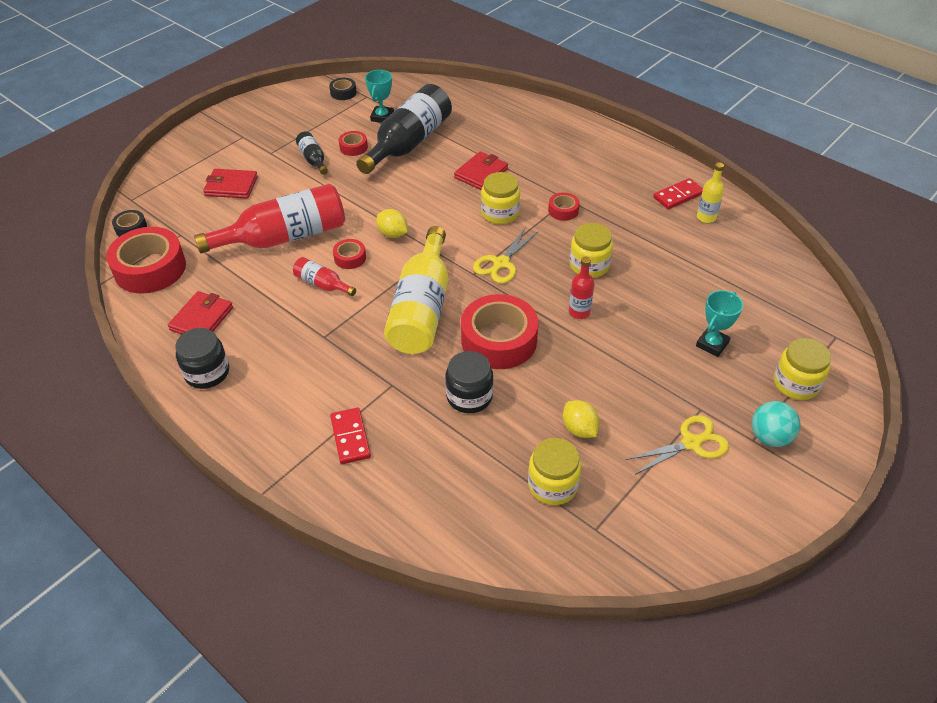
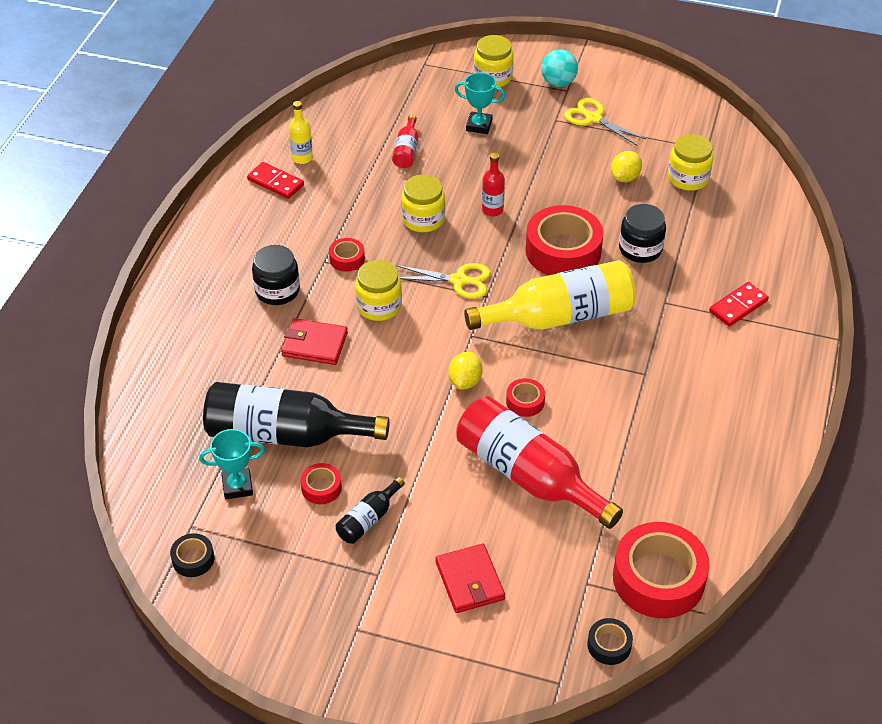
camera: 115 degrees left, 0 degrees up
red wallet [168,291,233,334] -> none
black jar [175,328,229,389] -> black jar moved to [252,245,300,305]
red bottle [293,257,356,296] -> red bottle moved to [392,115,419,168]

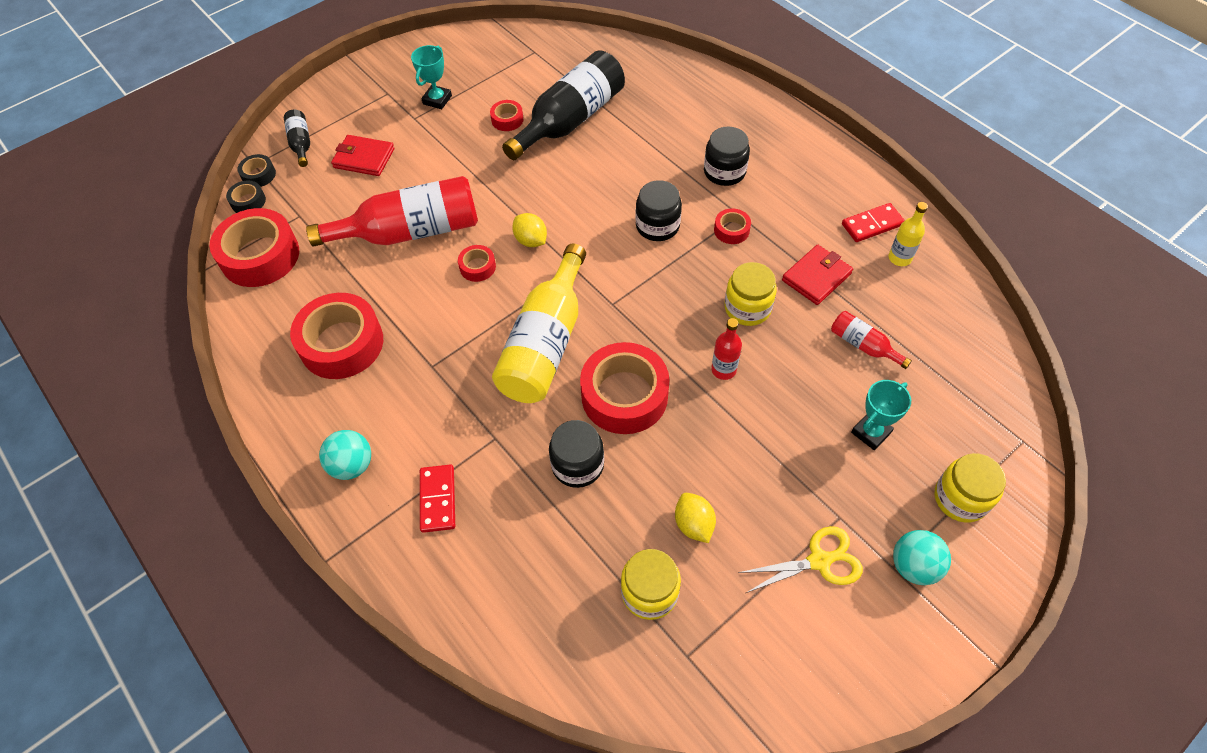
camera: 125 degrees right, 10 degrees up
black tape [170,533,214,577] -> black tape moved to [237,154,276,187]
turquoise trophy [199,429,265,499] -> turquoise trophy moved to [411,45,452,109]
red wallet [281,318,348,365] -> red wallet moved to [782,245,853,305]
black bottle [336,477,405,544] -> black bottle moved to [284,110,310,167]
yellow jar [355,260,402,321] -> black jar [635,180,682,241]
yellow scissors [396,263,491,299] -> none
none -> red tape [290,293,383,379]
none -> turquoise ball [319,430,371,480]

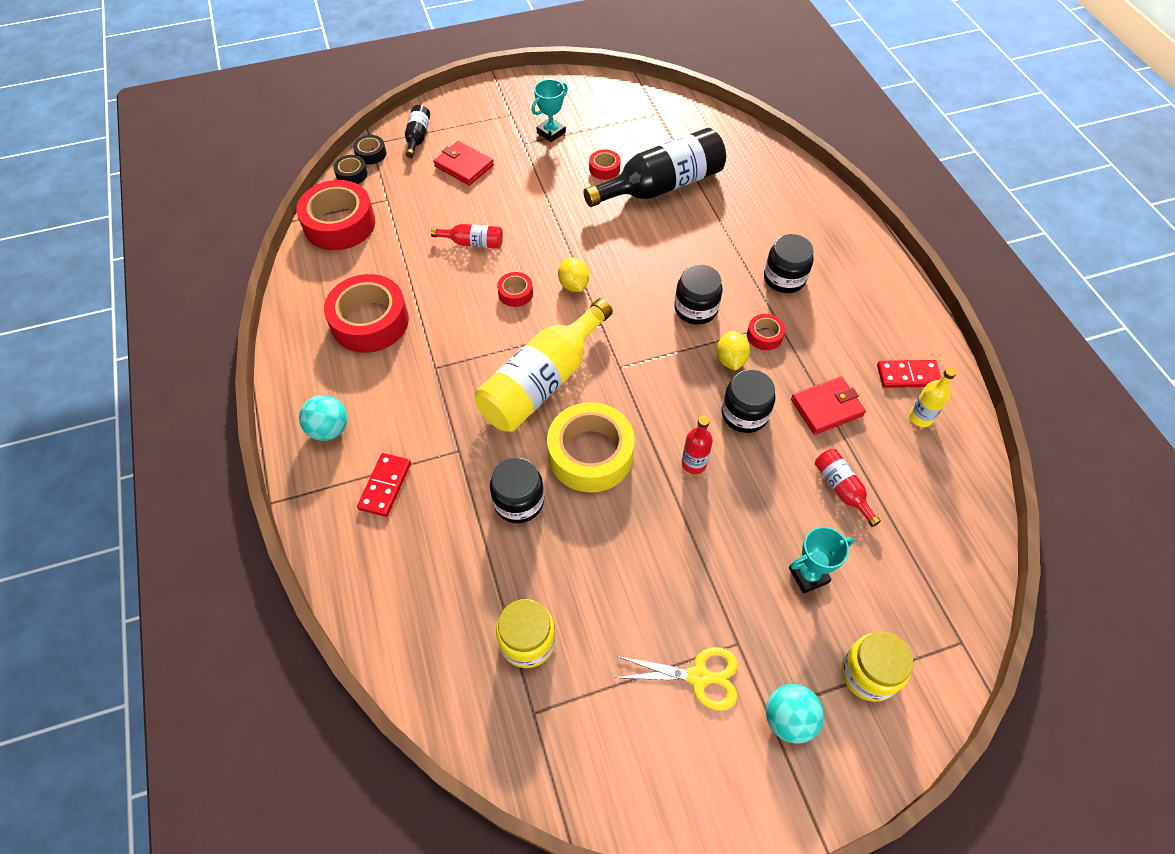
camera: 20 degrees right, 0 degrees up
red bottle [306,176,478,247] -> red bottle [431,224,503,249], size x0.46
red tape [580,342,670,434] -> yellow tape [547,402,635,493]
yellow lemon [675,493,716,543] -> yellow lemon moved to [717,331,750,371]
yellow jar [724,262,777,326] -> black jar [721,370,775,433]

